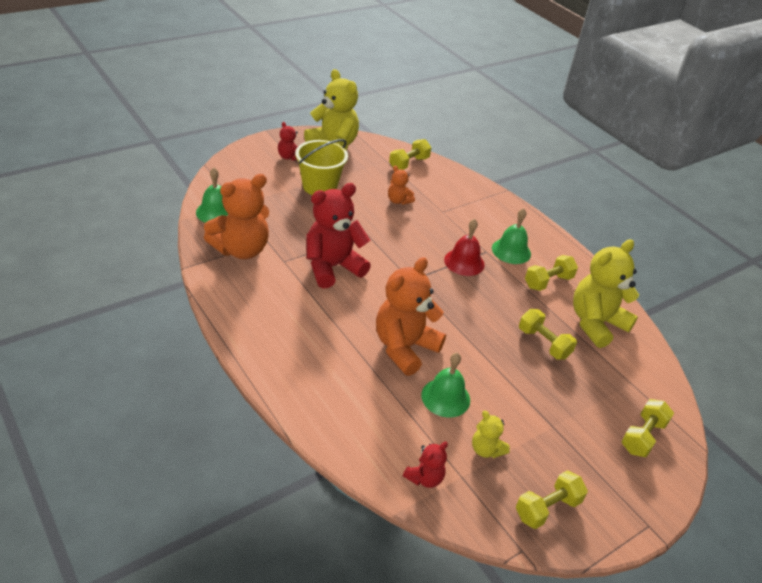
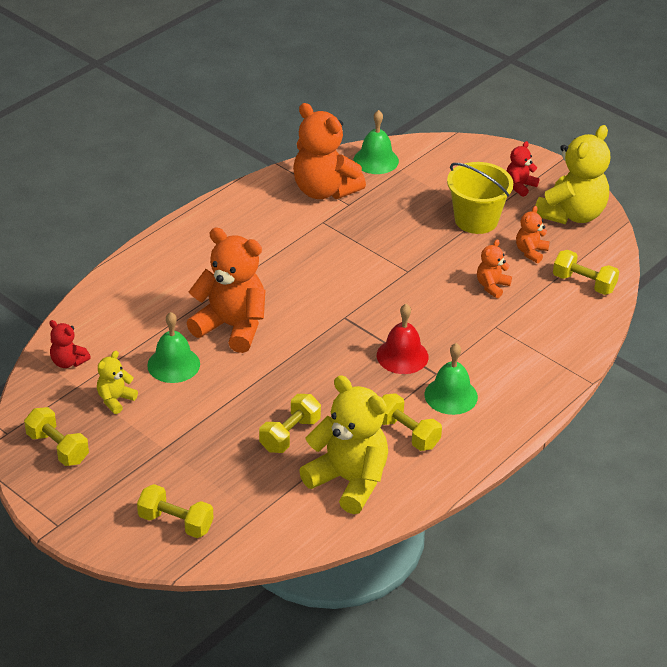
camera: 80 degrees right, 0 degrees up
red teddy bear [306,183,371,288] -> none
none -> orange teddy bear [516,206,550,263]

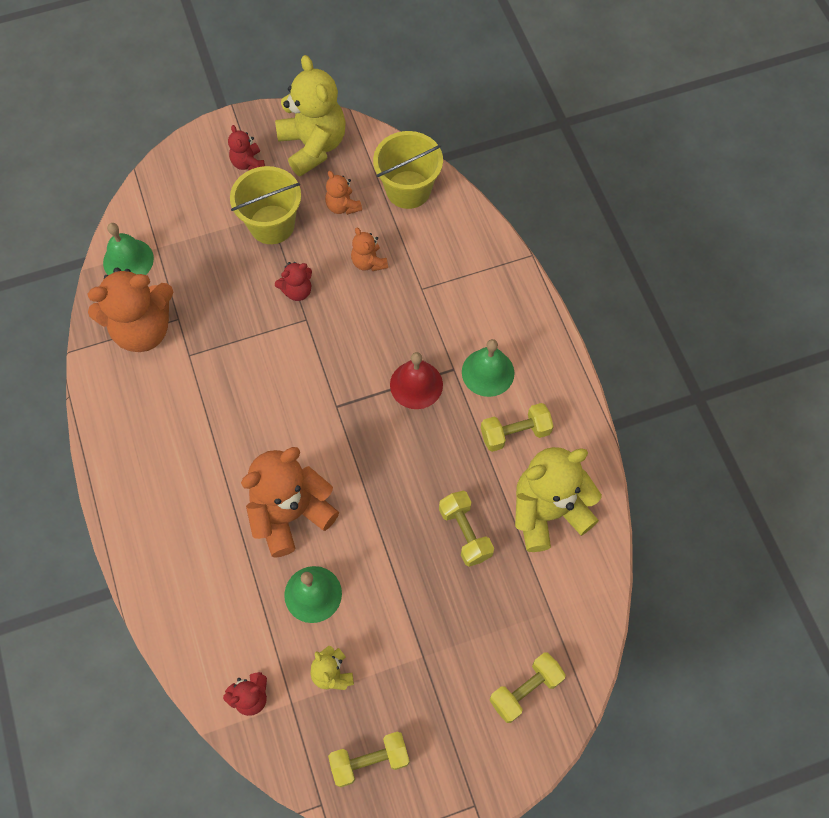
camera: 60 degrees left, 25 degrees up
yellow dumbbell [553,250,619,295] -> yellow bucket [373,131,443,209]
none -> red teddy bear [275,262,312,301]

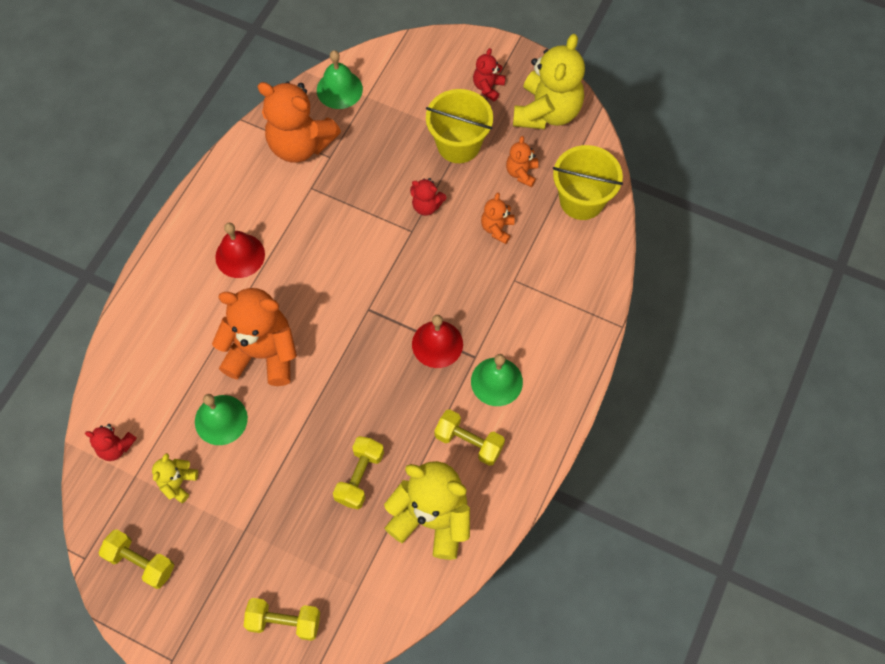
camera: 45 degrees right, 0 degrees up
none -> red bell [215,223,265,278]

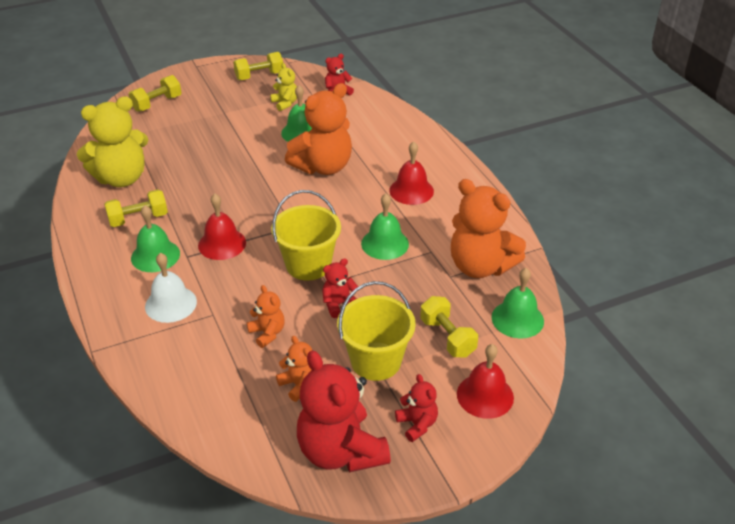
camera: 130 degrees right, 25 degrees down
orange teddy bear [257,82,341,163] -> orange teddy bear turned 120 degrees counterclockwise [451,179,526,278]
yellow dumbbell [333,436,384,510] -> yellow dumbbell moved to [420,296,478,357]
yellow teddy bear [513,34,585,129] -> red teddy bear [297,350,391,473]
yellow bucket [553,145,623,220] -> yellow bucket moved to [271,190,341,281]
none -> white bell [145,253,197,323]
none -> green bell [361,193,409,260]
none -> red bell [457,344,514,419]

